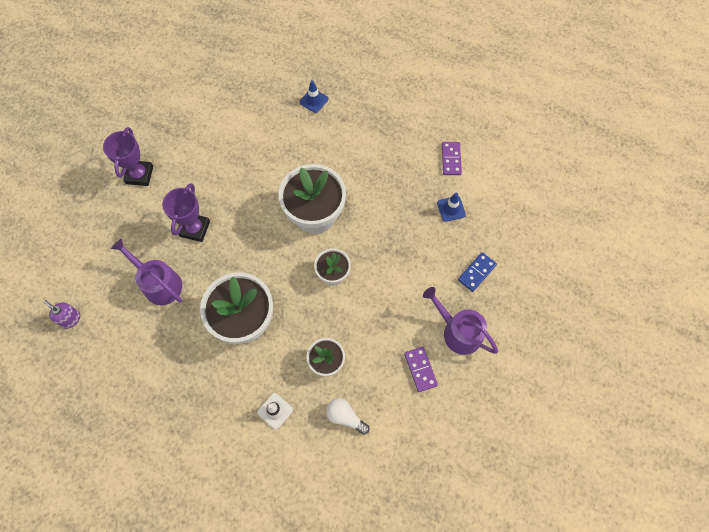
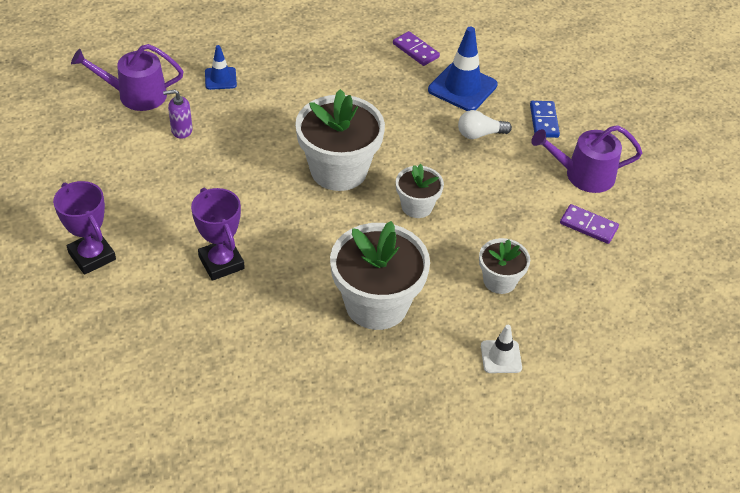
camera: 45 degrees left, 20 degrees down
purple soap dispenser [43,300,80,328] -> purple soap dispenser moved to [163,90,193,139]
purple watering can [111,239,182,305] -> purple watering can moved to [71,44,184,111]
white light bulb [326,398,370,435] -> white light bulb moved to [458,110,512,139]
blue traffic cone [437,193,466,222] -> blue traffic cone [428,27,498,111], size x1.79

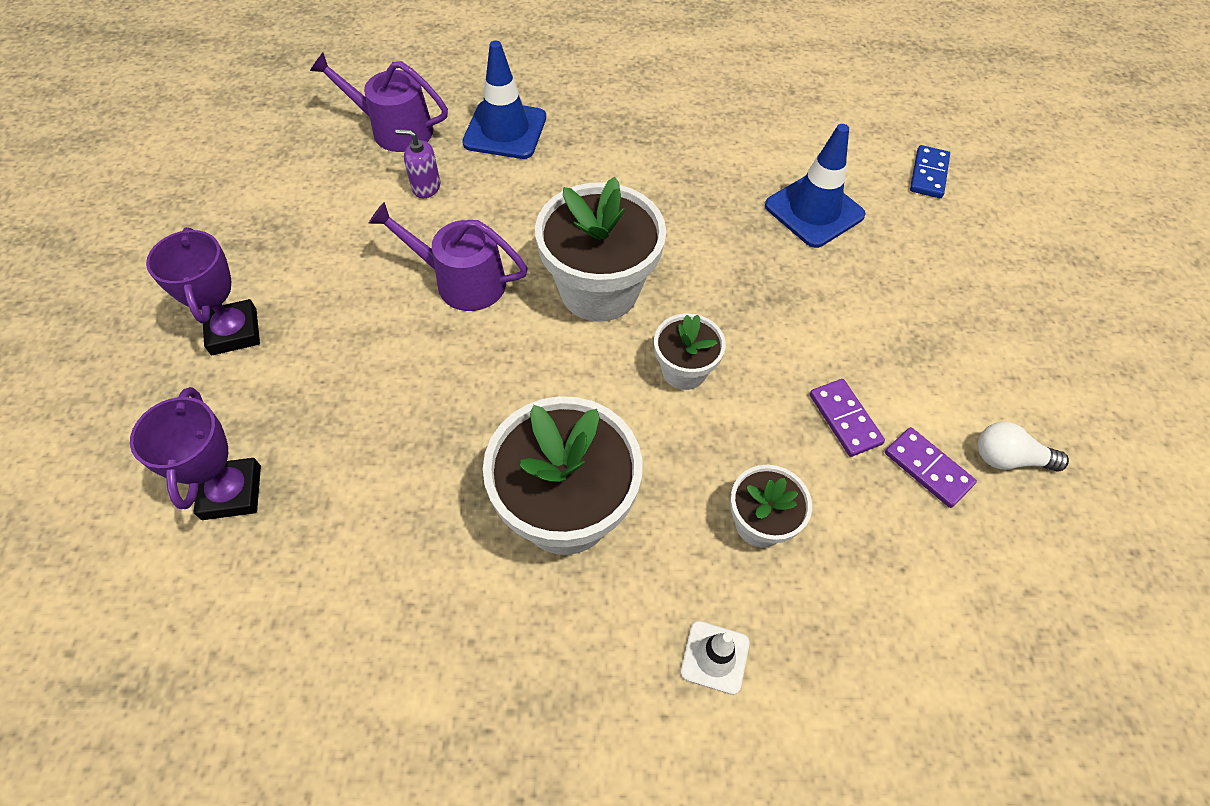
camera: 20 degrees right, 10 degrees up
purple trophy [191,188,245,281] -> purple trophy moved to [130,387,261,520]
blue traffic cone [205,45,237,90] -> blue traffic cone [462,40,546,159], size x1.79
purple domino [393,31,440,66] -> purple domino moved to [810,379,885,457]
white light bulb [458,110,512,139] -> white light bulb moved to [978,422,1069,472]
blue domino [530,101,560,138] -> blue domino moved to [910,145,950,198]
purple watering can [531,125,642,193] -> purple watering can moved to [369,202,528,311]

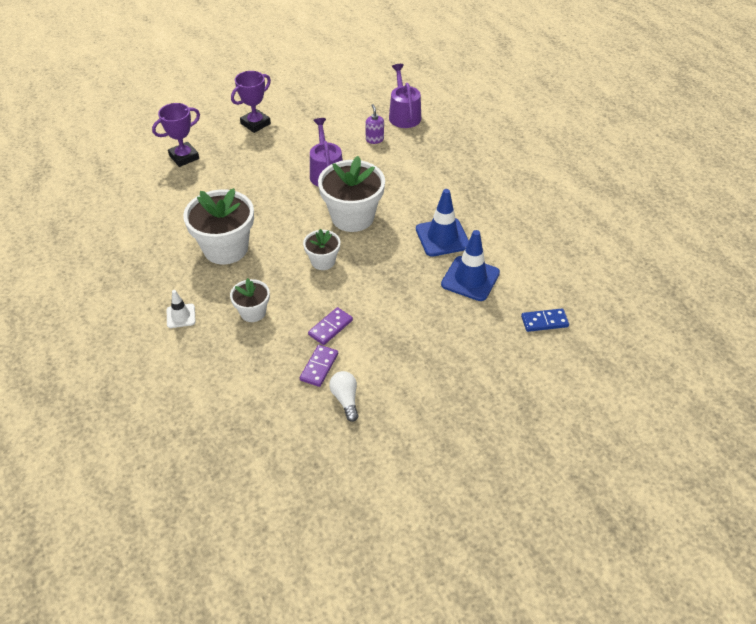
camera: 65 degrees right, 10 degrees down
blue traffic cone [462,40,546,159] -> blue traffic cone moved to [416,189,469,257]

